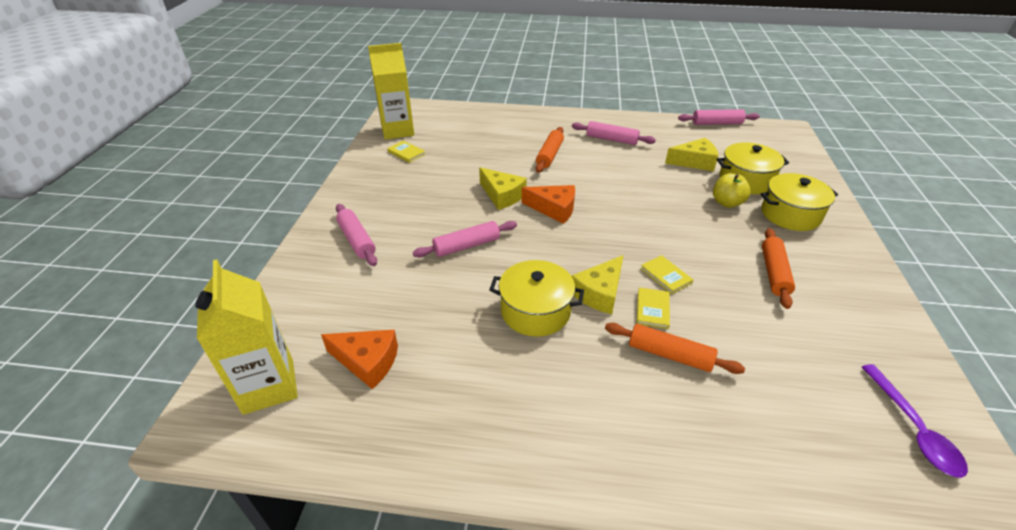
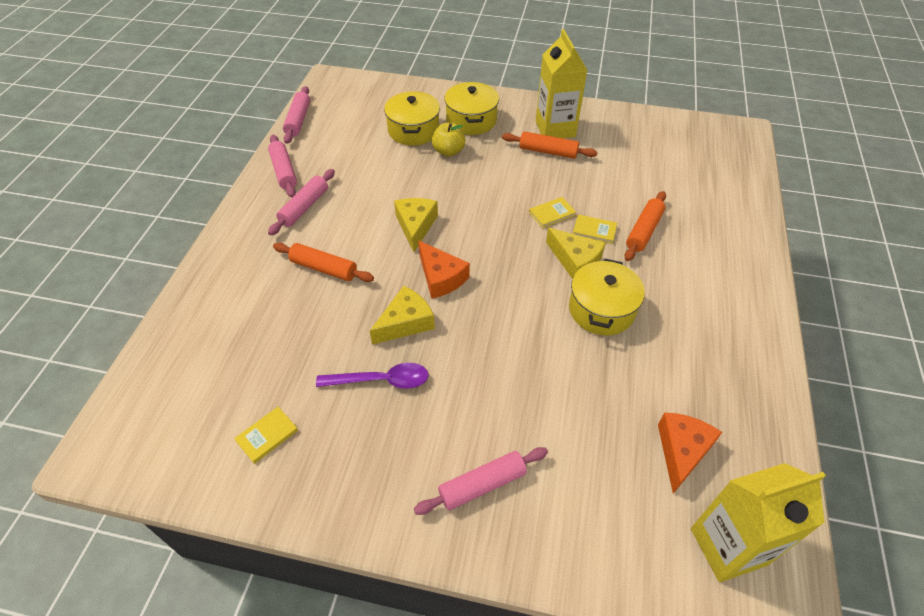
camera: 85 degrees left, 10 degrees up
yellow carton [368,43,414,140] -> yellow carton moved to [536,29,588,138]
pink rolling pin [413,221,517,258] -> pink rolling pin moved to [268,135,297,198]
orange cheese [522,185,575,224] -> orange cheese turned 120 degrees clockwise [418,240,470,299]
yellow cheese [665,138,718,171] -> yellow cheese moved to [394,198,438,252]
purple spoon [862,364,968,478] -> purple spoon moved to [316,363,429,389]

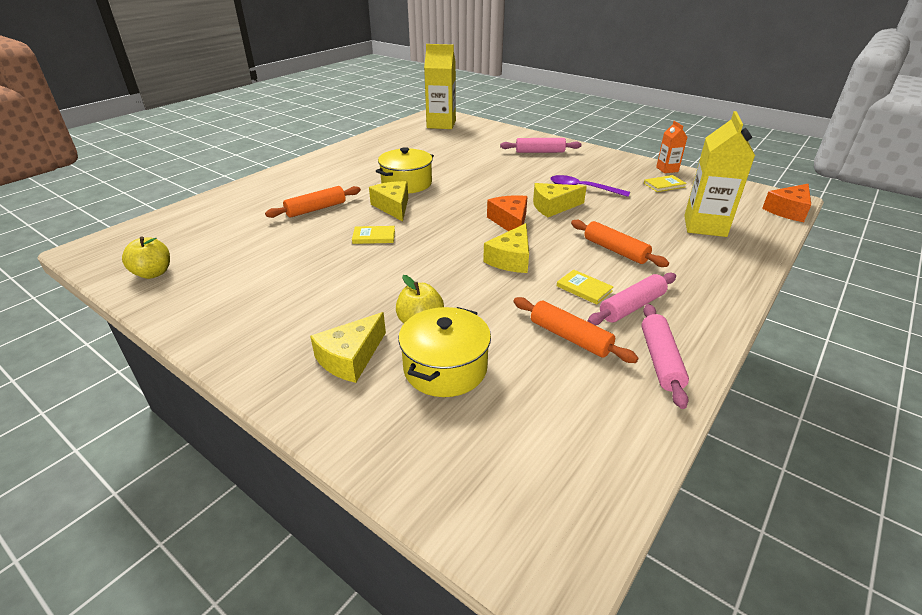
camera: 155 degrees left, 15 degrees down
pink rolling pin [283,86,310,144] -> none
yellow pot [444,82,499,135] -> yellow cheese [310,312,386,383]
orange rolling pin [502,131,598,159] -> orange rolling pin moved to [513,297,638,363]
yellow carton [536,29,588,138] -> yellow carton moved to [684,111,755,237]
yellow book [573,215,617,244] -> yellow book moved to [557,270,613,305]
orange cheese [658,413,722,494] -> orange cheese moved to [762,184,811,222]
none -> yellow apple [122,237,170,279]
none -> orange carton [656,121,687,173]

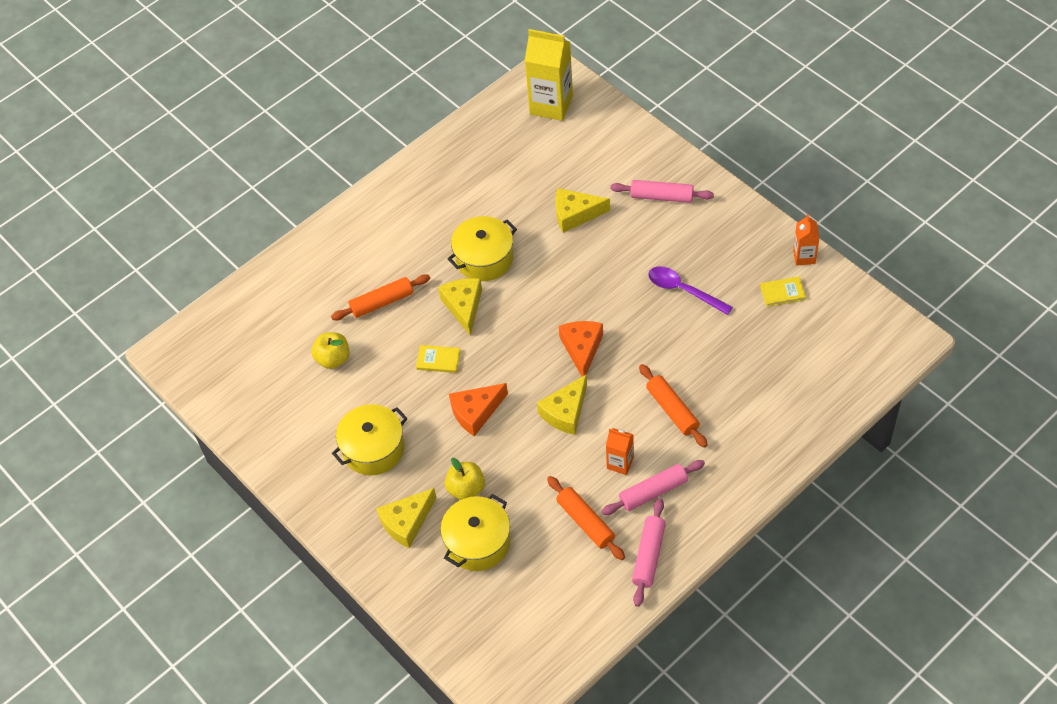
camera: 15 degrees right, 20 degrees up
yellow apple [122,237,170,279] -> yellow apple moved to [312,332,349,369]
yellow cheese [533,183,587,217] -> yellow cheese moved to [555,188,610,233]
yellow book [557,270,613,305] -> orange carton [606,428,634,475]
yellow carton [684,111,755,237] -> none
orange cheese [762,184,811,222] -> orange cheese moved to [449,383,508,436]
none -> yellow pot [332,404,408,475]

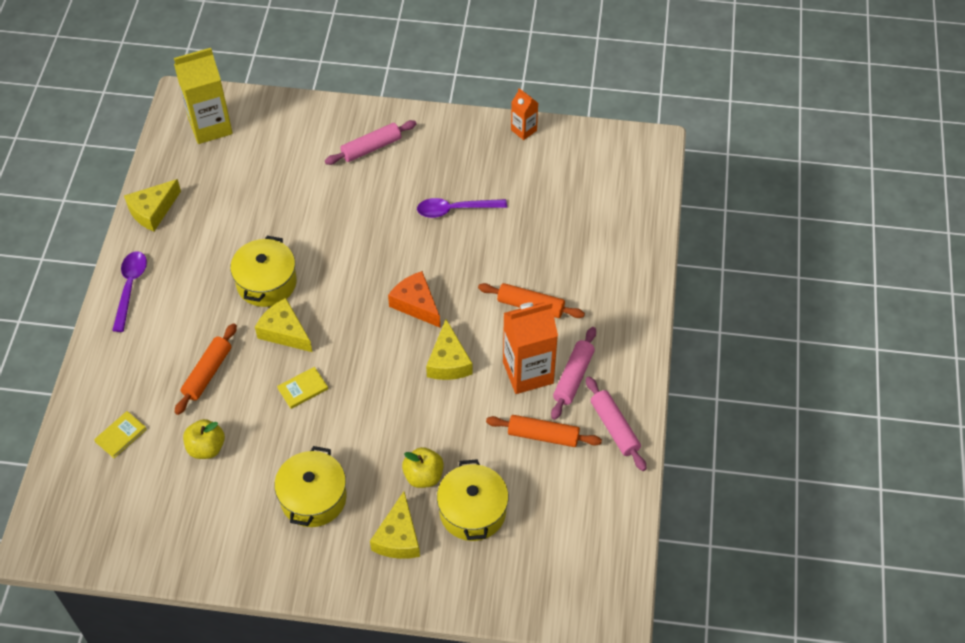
camera: 45 degrees left, 0 degrees up
orange cheese [449,383,508,436] -> none
yellow cheese [555,188,610,233] -> yellow cheese moved to [124,179,181,232]
orange carton [606,428,634,475] -> orange carton [503,301,558,394], size x1.92
yellow book [760,277,806,307] -> yellow book moved to [94,411,147,458]
none -> purple spoon [112,251,147,332]

